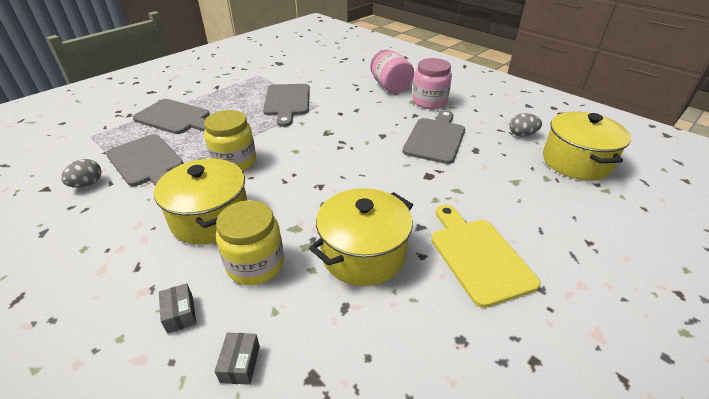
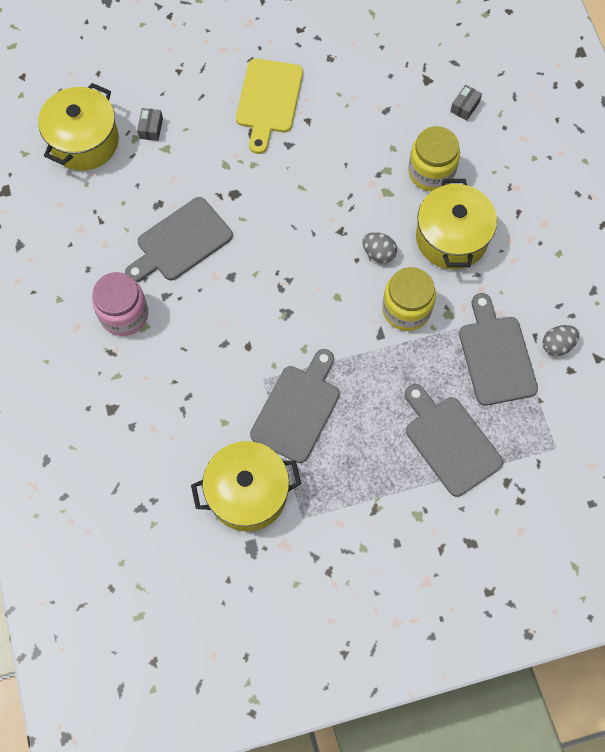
camera: 150 degrees left, 30 degrees up
grey box [159,283,196,334] -> grey box moved to [137,108,163,141]
yellow pot [309,188,413,286] -> yellow pot moved to [191,441,301,532]
pink jar [371,50,414,93] -> none
grey egg [509,113,542,137] -> grey egg moved to [362,232,397,263]

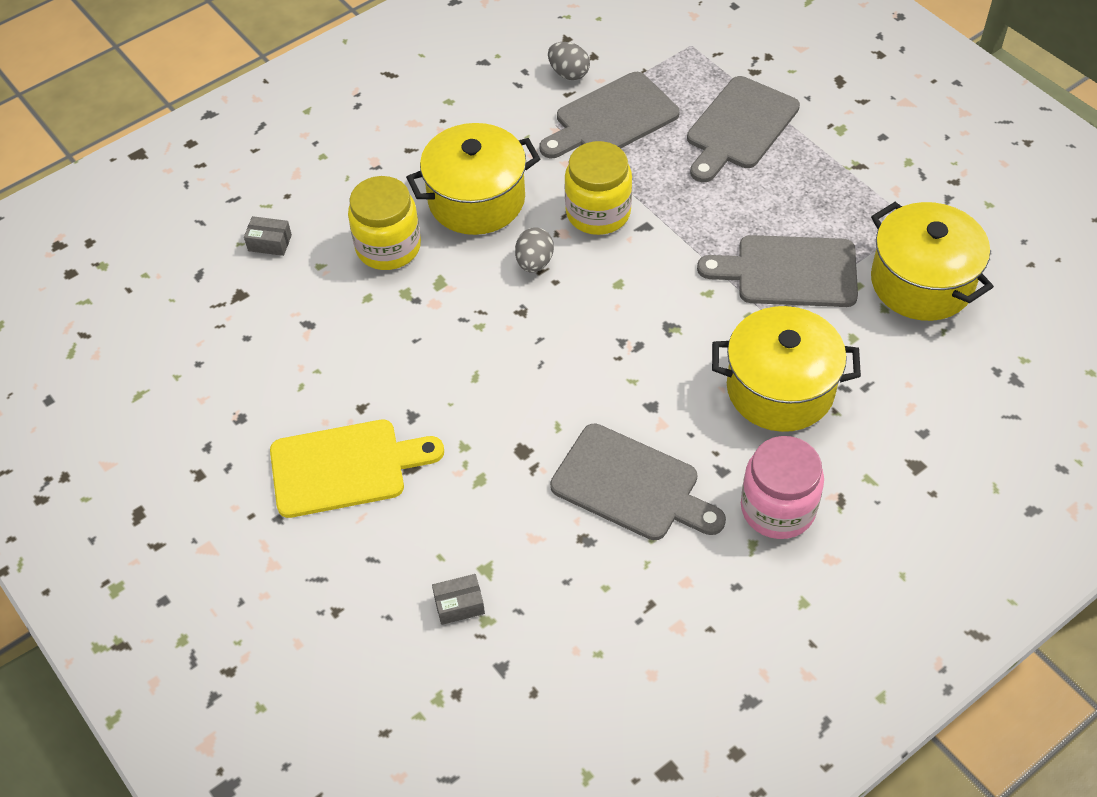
camera: 110 degrees left, 15 degrees down
yellow pot [38,83,119,171] -> yellow pot moved to [712,306,861,432]

